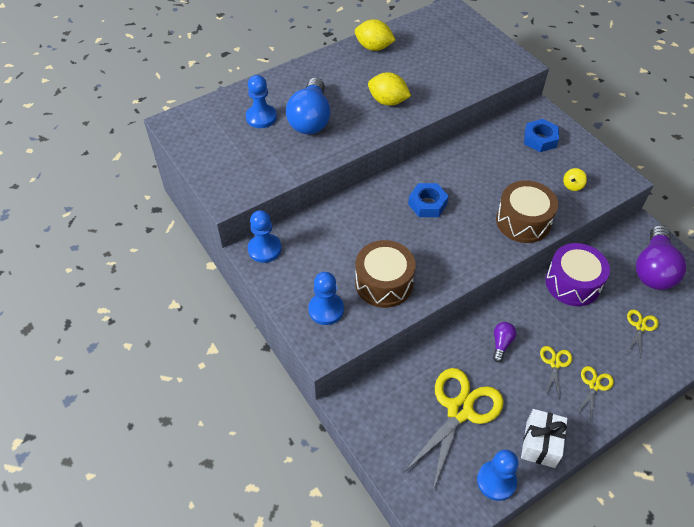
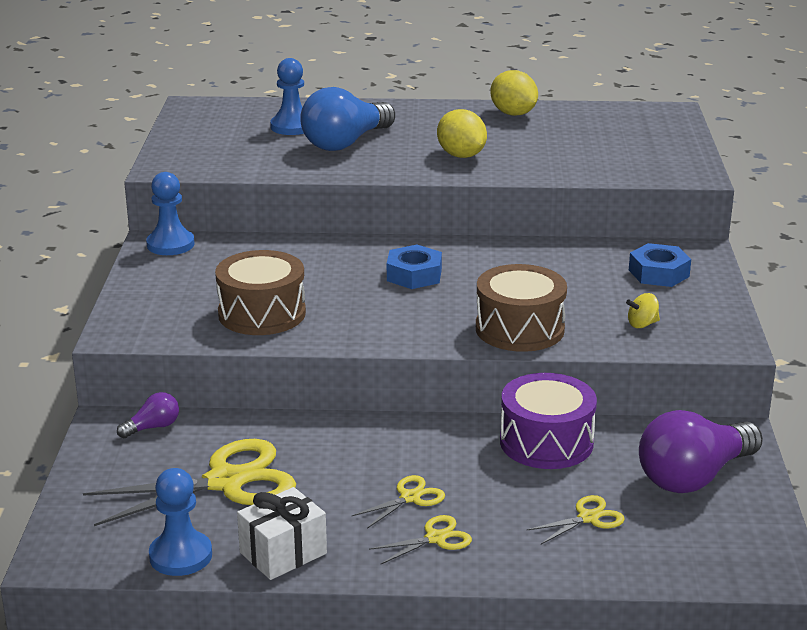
camera: 35 degrees right, 25 degrees down
blue pawn [308,272,344,325] -> none
purple light bulb [493,322,516,362] -> purple light bulb moved to [117,392,179,438]

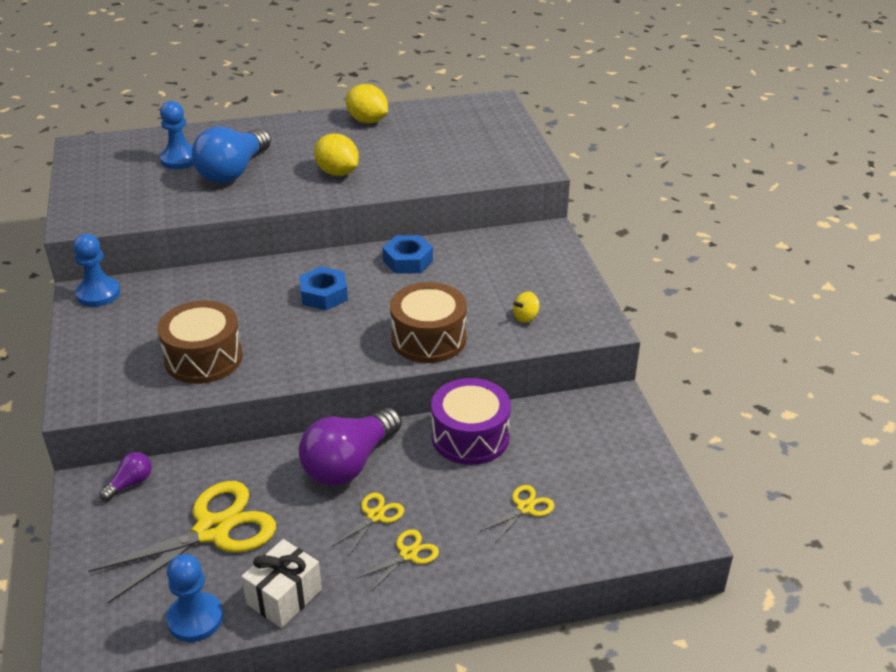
camera: 15 degrees left, 10 degrees up
blue nut [629,243,691,287] -> blue nut moved to [383,235,433,273]
purple light bulb [639,410,763,493] -> purple light bulb moved to [299,407,402,486]

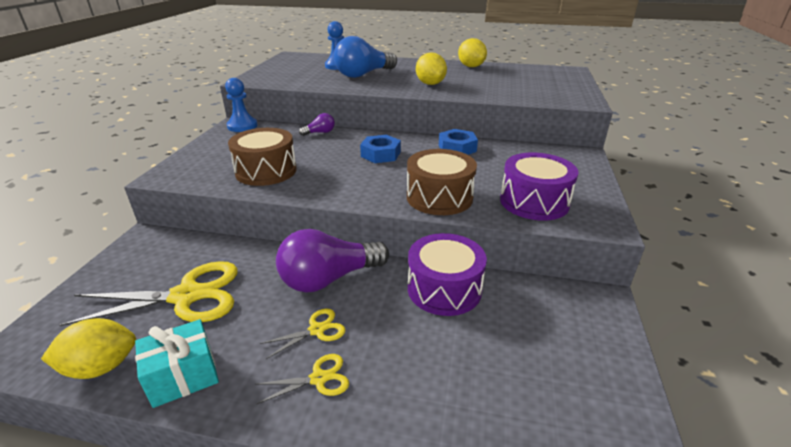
camera: 25 degrees right, 5 degrees down
purple light bulb [100,452,152,501] -> purple light bulb moved to [299,113,335,136]
blue pawn [166,554,223,642] -> yellow lemon [41,318,136,379]
white gift [241,539,322,628] -> turquoise gift [135,319,219,408]
yellow scissors [480,485,554,542] -> none
yellow spinning top [513,292,539,323] -> purple drum [500,153,578,221]

